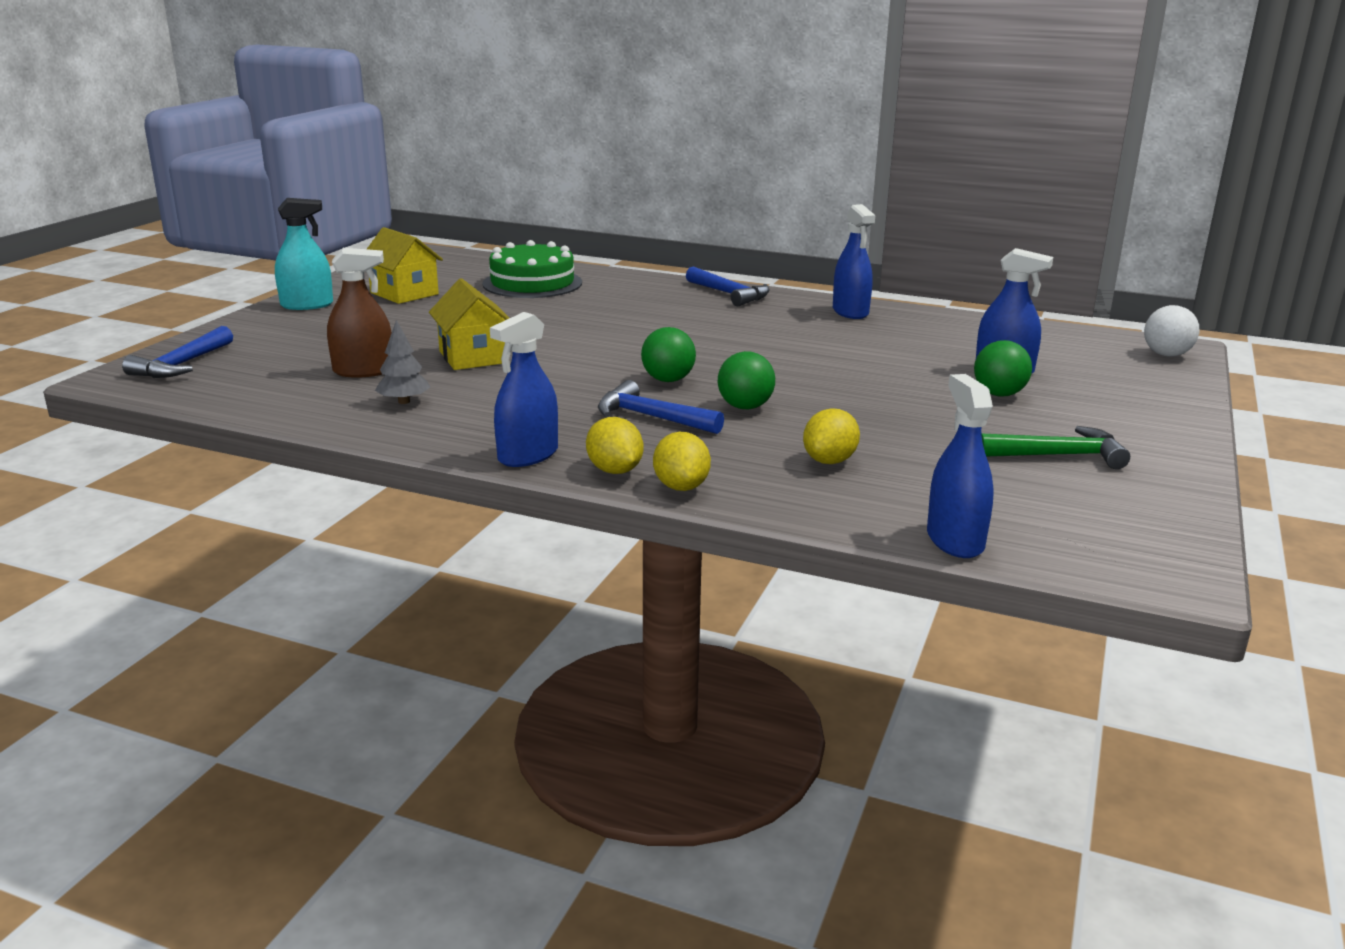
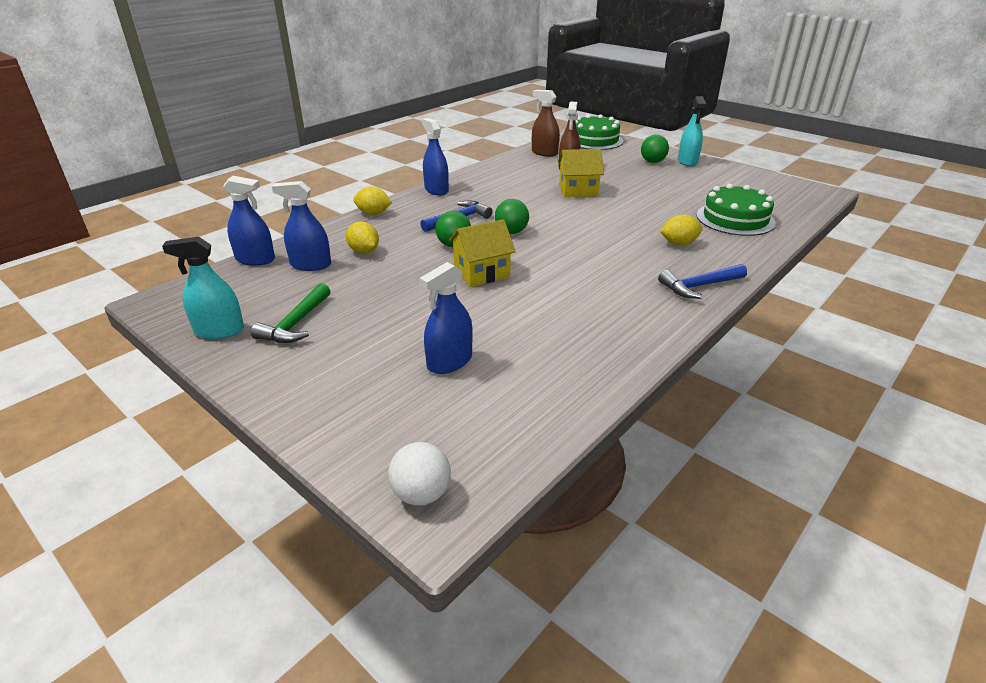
camera: 110 degrees right, 10 degrees up
blue hammer [122,326,233,378] -> green cake [576,114,623,150]
yellow house [367,227,443,304] -> yellow house moved to [449,219,516,287]
grey tree [375,320,430,404] -> none
yellow lemon [586,417,643,474] -> yellow lemon moved to [660,215,703,245]
blue spray bottle [833,204,875,319] -> blue spray bottle moved to [272,181,331,271]
green ball [974,340,1032,397] -> green ball moved to [641,135,669,163]
none -> turquoise spray bottle [162,237,244,339]
none -> brown spray bottle [532,90,560,157]

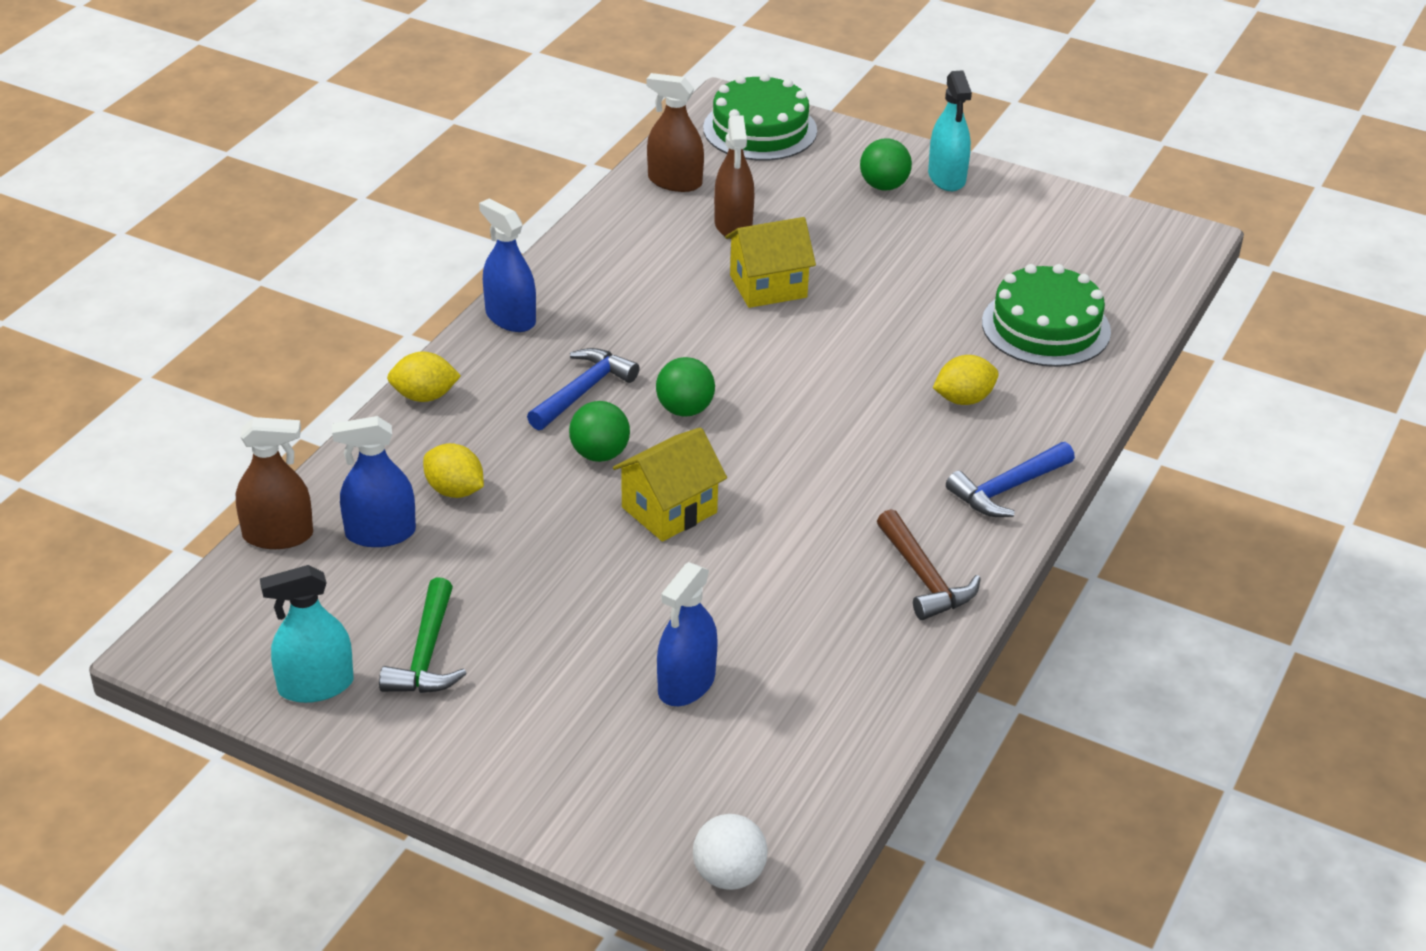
camera: 15 degrees left, 5 degrees up
blue spray bottle [223,176,275,266] -> brown spray bottle [236,417,313,549]
none -> brown hammer [877,509,981,620]

